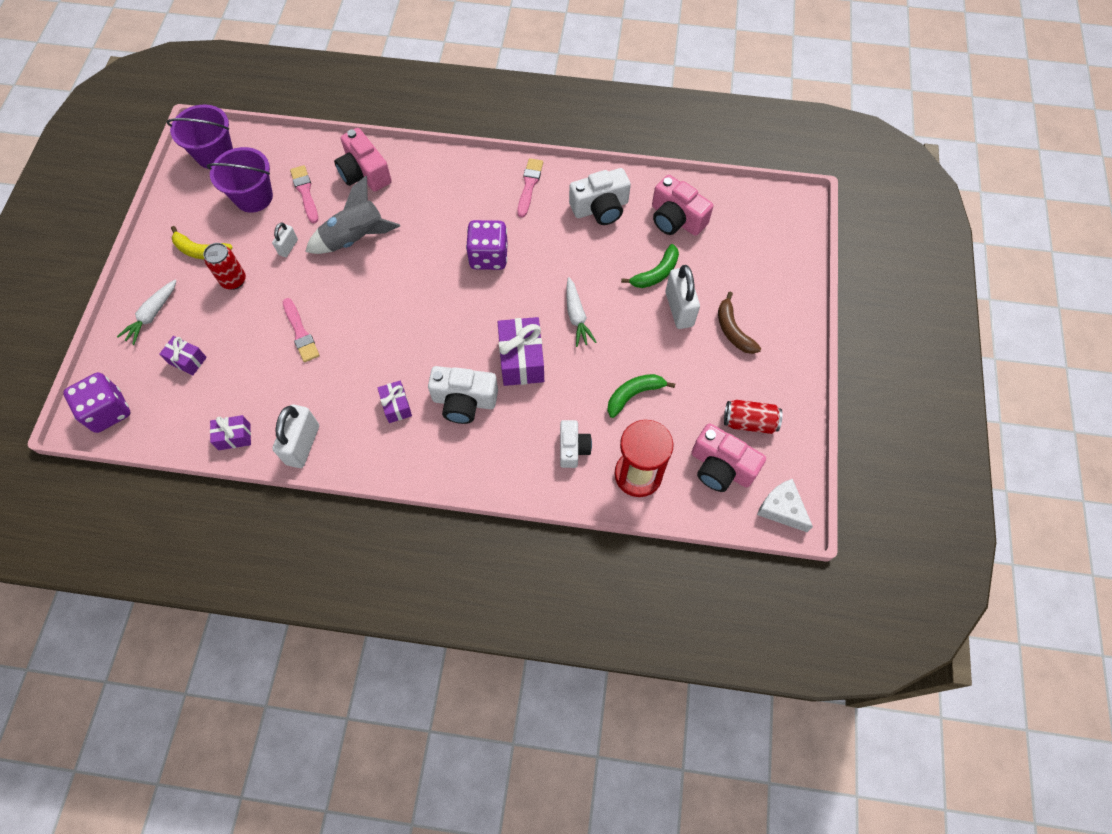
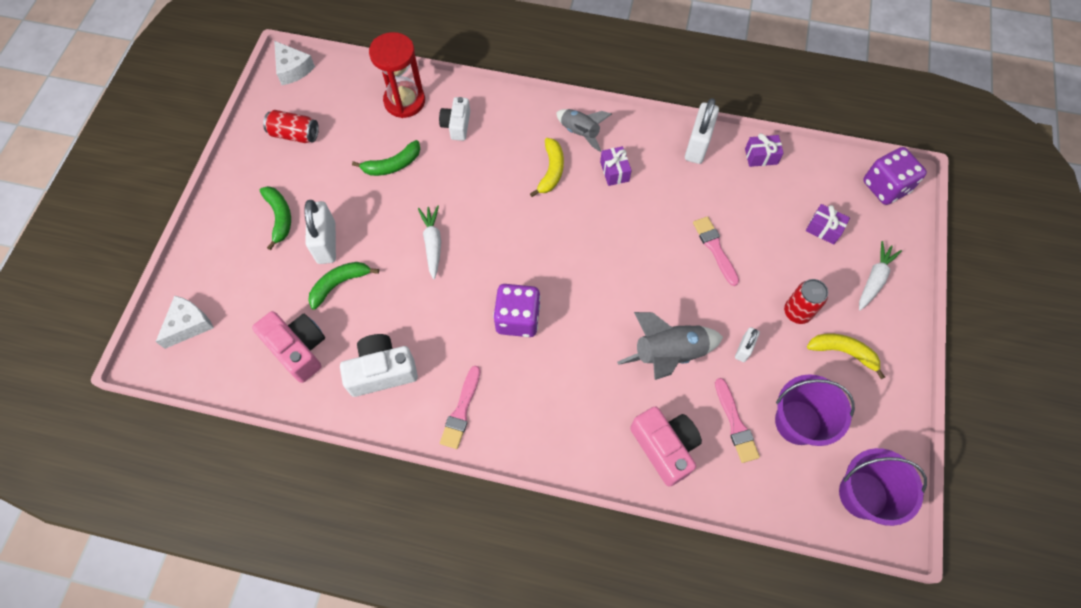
camera: 175 degrees left, 0 degrees up
white camera [428,366,498,424] -> yellow banana [530,138,564,197]
purple gift [498,317,544,386] -> none
pink camera [691,423,766,492] -> none
brown banana [718,292,761,354] -> green banana [260,186,291,250]
none -> white cheese [156,296,214,349]
none -> grey rocket [556,109,612,152]

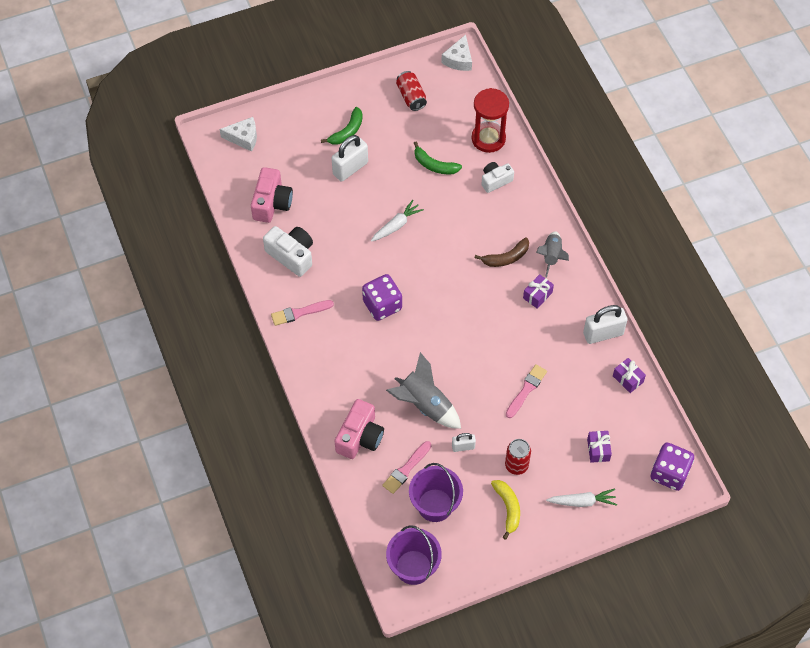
camera: 55 degrees right, 5 degrees down
green banana [308,262,379,310] -> none
yellow banana [530,138,564,197] -> brown banana [475,237,529,267]

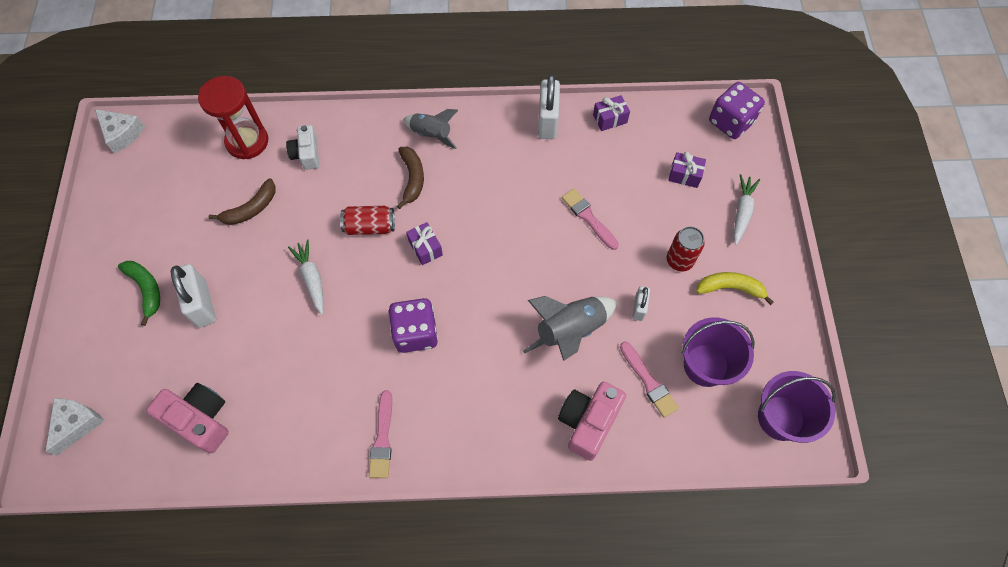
camera: 70 degrees left, 5 degrees up
white camera [263,226,313,277] -> none
pink camera [335,399,384,459] -> pink camera turned 105 degrees counterclockwise [558,381,626,461]
red can [396,71,427,111] -> red can moved to [340,206,395,235]
green banana [414,142,462,174] -> brown banana [209,178,276,225]
purple gift [523,274,554,309] -> purple gift moved to [406,222,443,265]

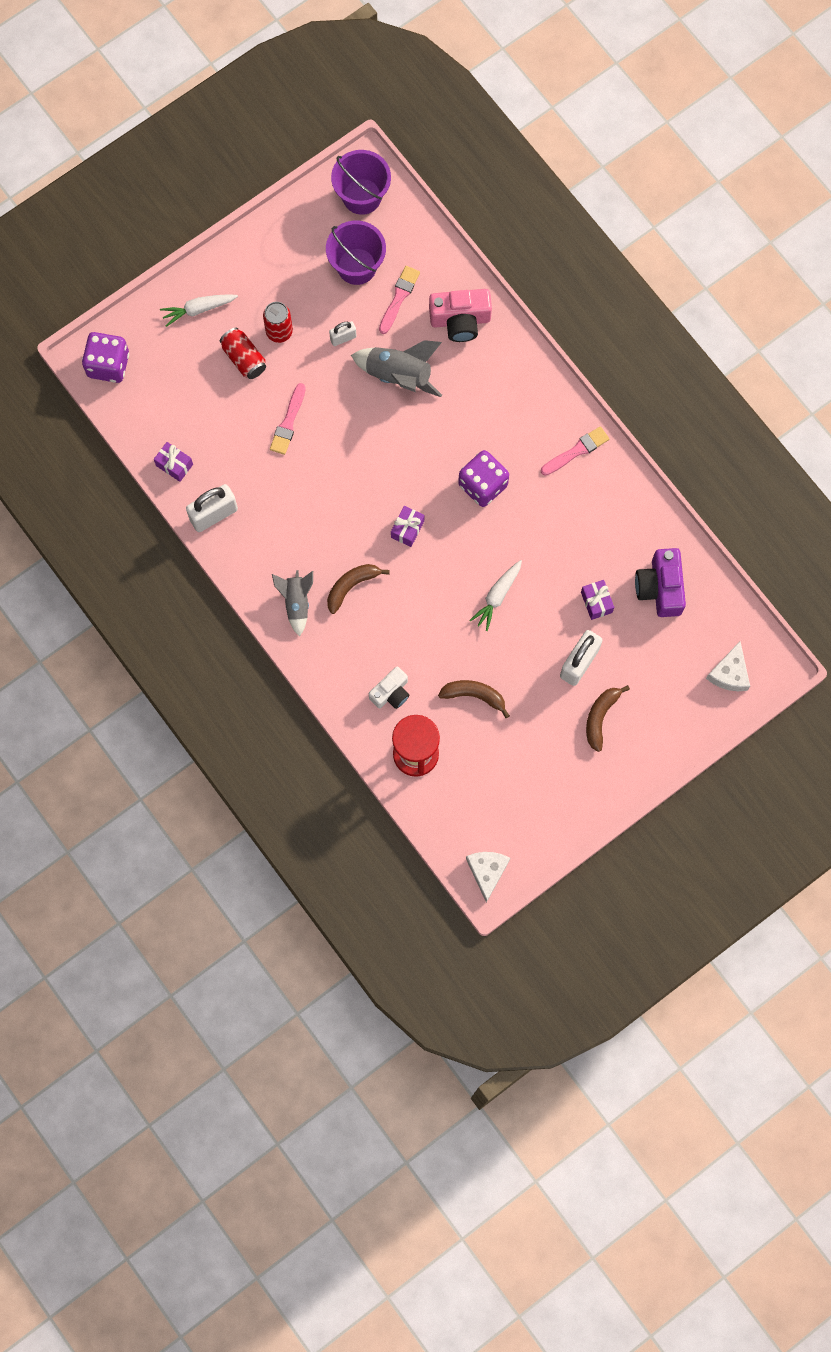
camera: 125 degrees left, 10 degrees up
white cheese [45,398,105,456] -> white cheese turned 60 degrees counterclockwise [706,641,750,691]
green banana [118,261,160,326] -> brown banana [586,685,630,752]
pink camera [146,383,229,453] -> purple camera [635,548,686,617]
red can [340,206,395,235] -> red can moved to [220,327,266,379]
purple gift [668,152,706,188] -> purple gift moved to [581,580,614,620]
yellow banana [696,272,774,305] -> none

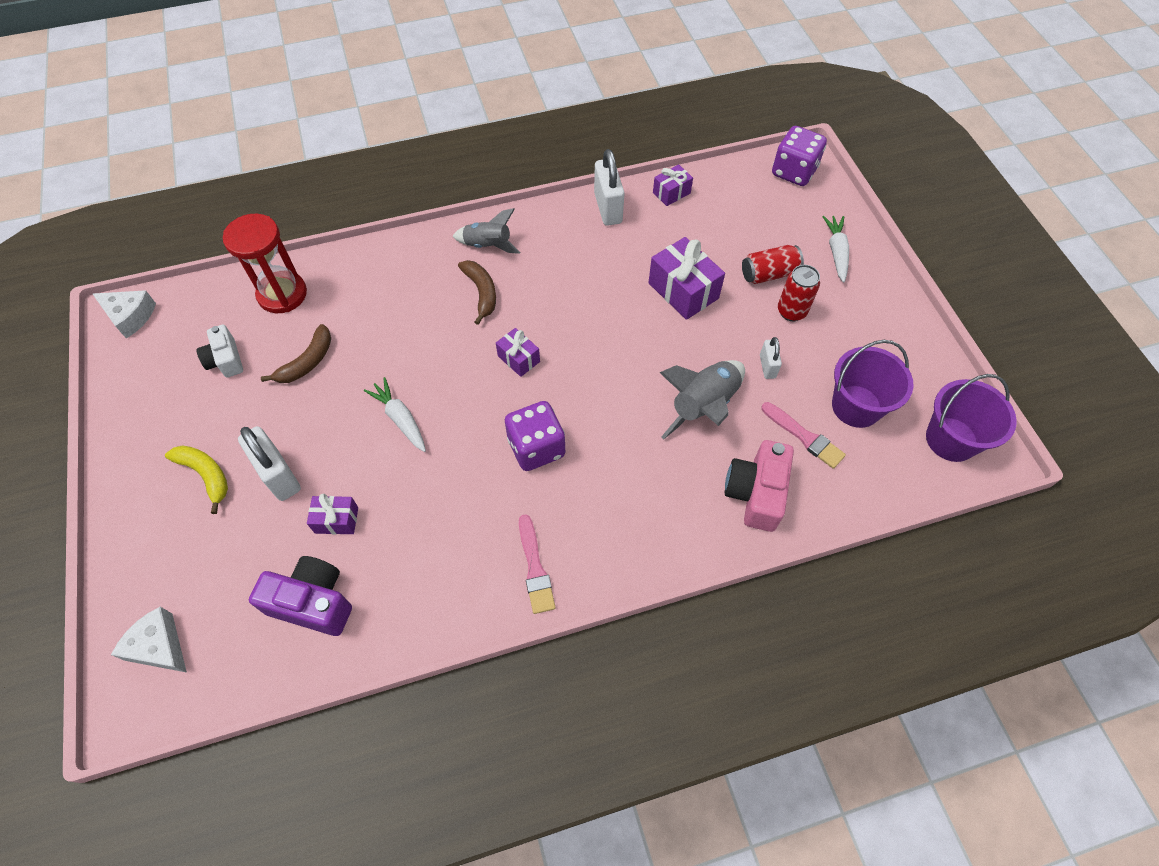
camera: 110 degrees right, 15 degrees down
pink brush [270,383,306,455] -> purple gift [648,237,725,320]
white camera [369,667,409,709] -> white camera moved to [197,325,243,378]
brown banana [586,685,630,752] -> yellow banana [165,445,228,514]

